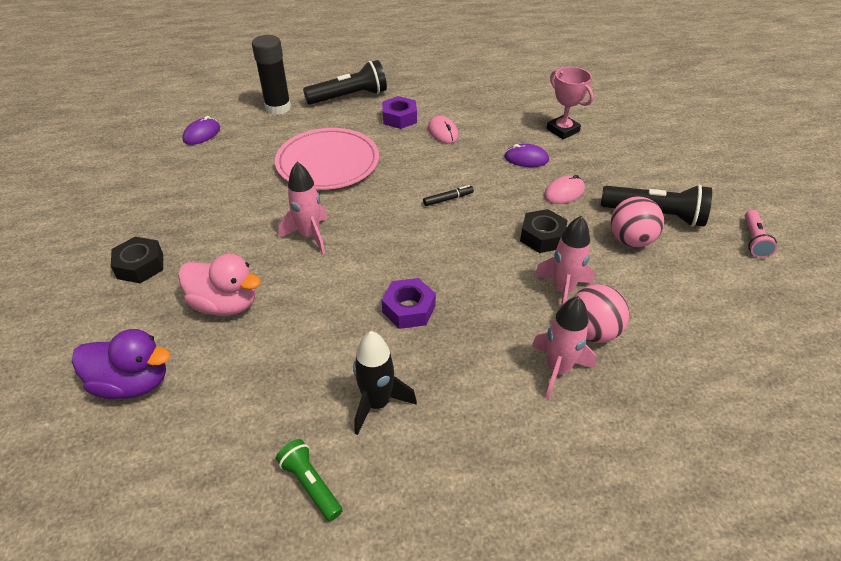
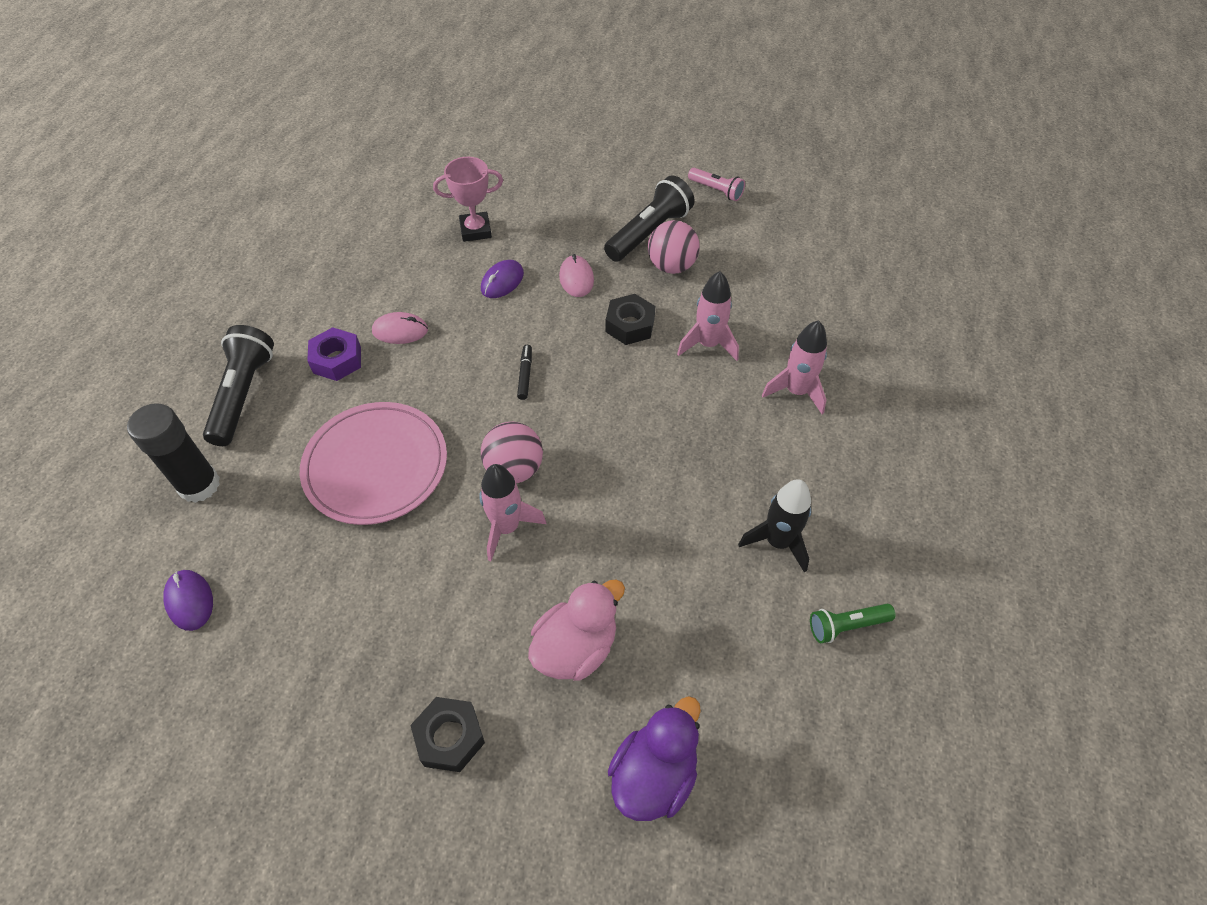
camera: 65 degrees left, 10 degrees up
purple nut [382,278,436,329] -> none
pink ball [574,284,629,343] -> pink ball moved to [481,422,543,483]

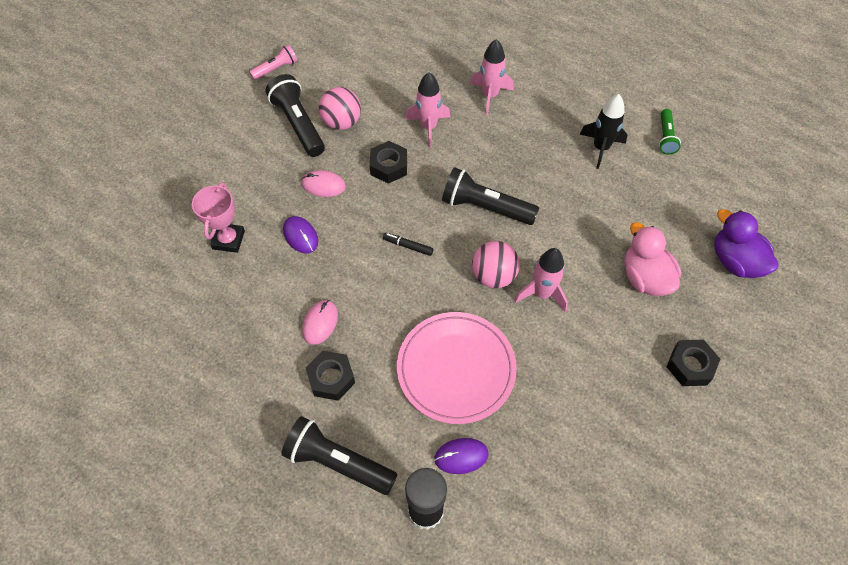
camera: 70 degrees left, 5 degrees up
purple mouse [163,570,213,631] -> purple mouse moved to [434,438,489,474]
purple nut [307,327,361,381] -> black nut [306,351,355,401]
none -> black flashlight [442,167,539,225]

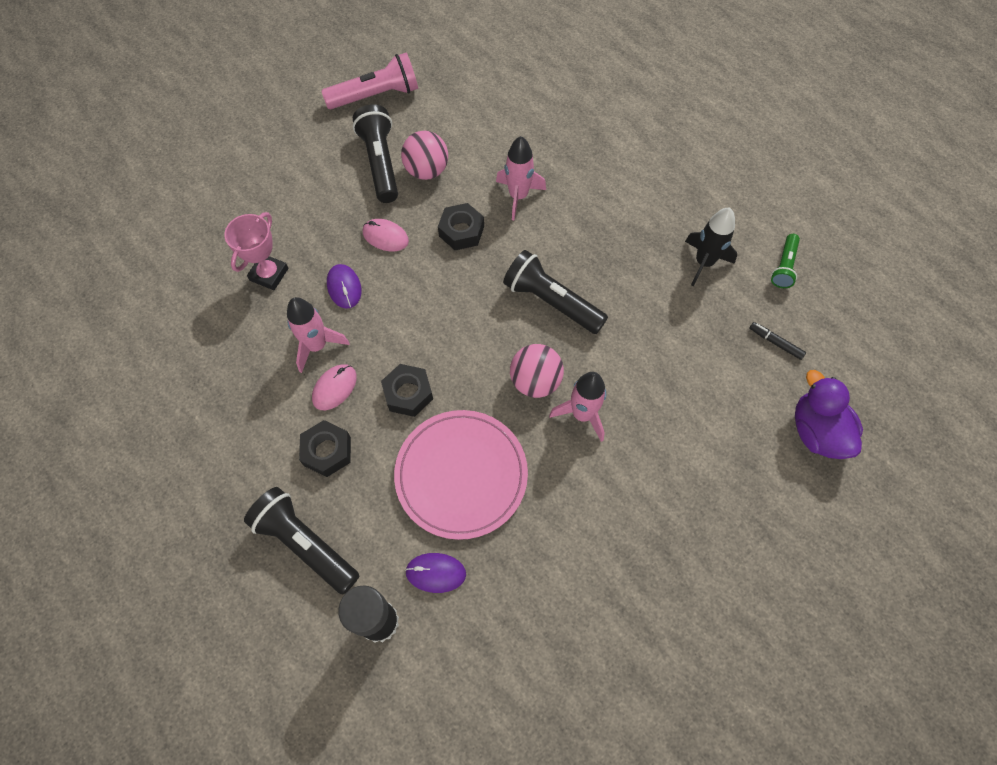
camera: 15 degrees right, 5 degrees up
pink flashlight [249,45,297,80] -> pink flashlight [321,53,418,109], size x1.75
black marker [383,233,434,256] -> black marker moved to [749,322,806,360]
pink rocket [470,39,514,115] -> pink rocket moved to [287,297,350,373]
pink duck [624,222,681,296] -> none
black nut [666,340,720,386] -> black nut moved to [381,364,433,417]

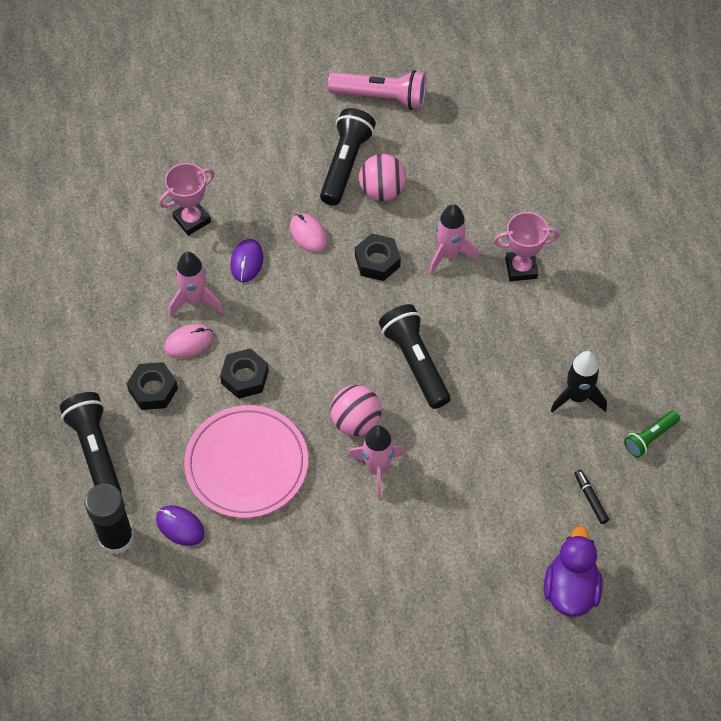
camera: 30 degrees right, 5 degrees down
none -> pink trophy [493,212,560,281]

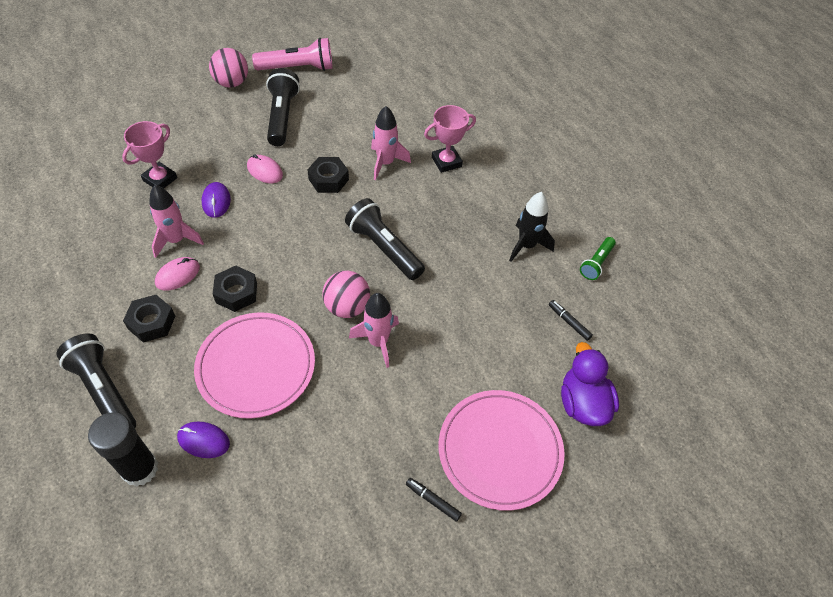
camera: 20 degrees left, 5 degrees down
pink ball [359,154,406,201] -> pink ball moved to [209,48,248,88]
none -> black marker [406,478,462,522]
none -> pink plate [438,390,565,511]

